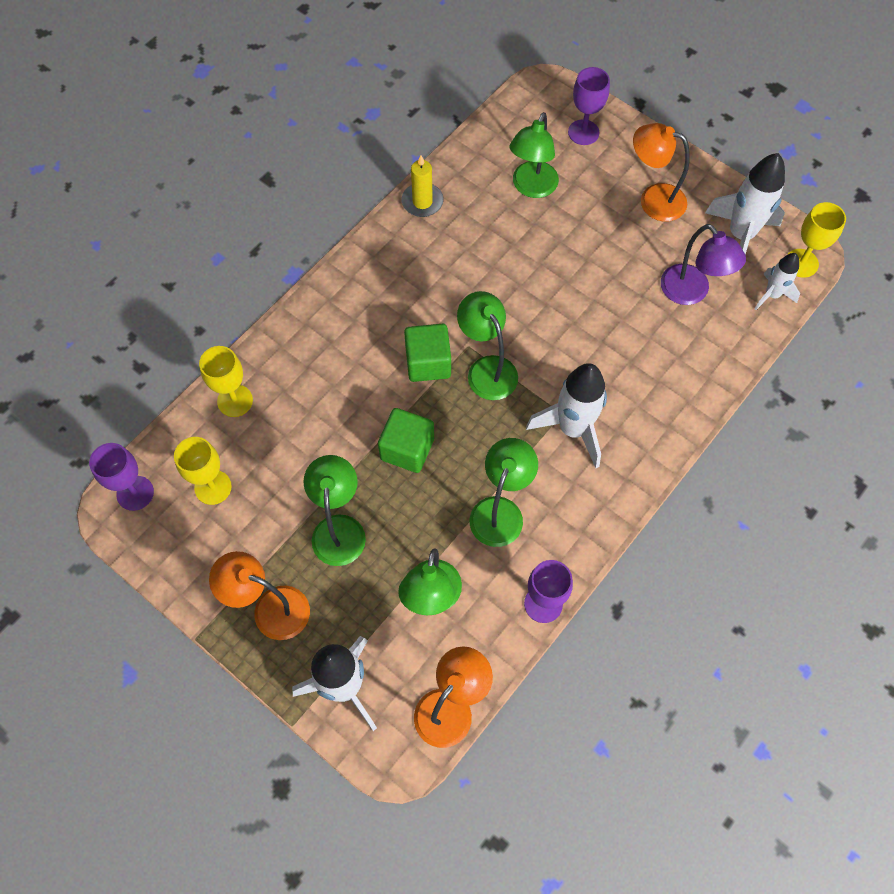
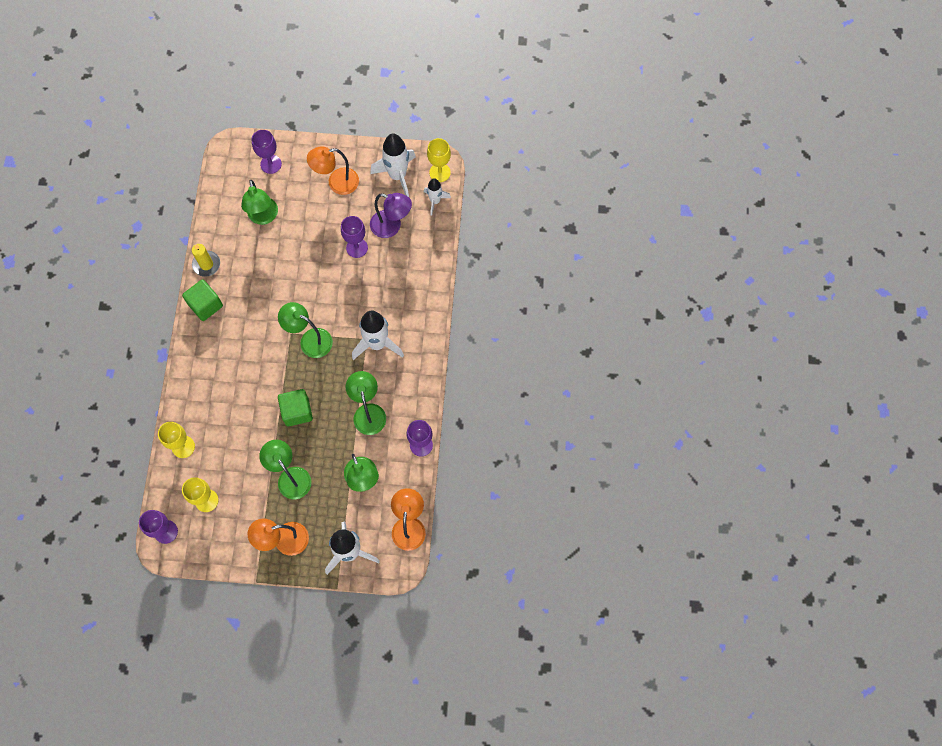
camera: 35 degrees left, 5 degrees up
green cube [404,324,451,382] -> green cube moved to [182,279,223,321]
none -> purple goblet [341,216,368,258]

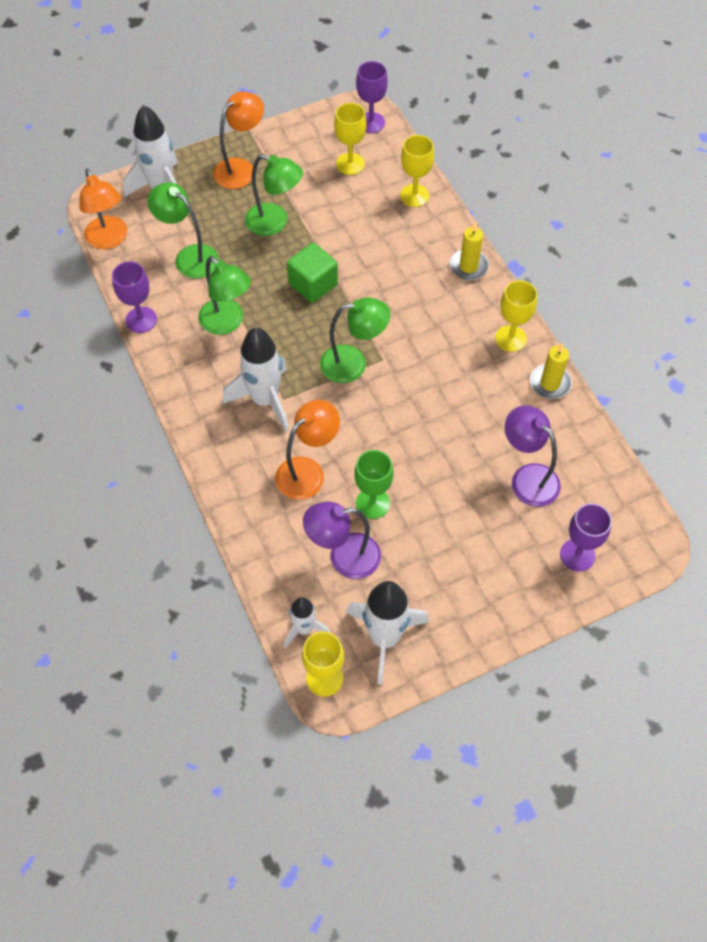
camera: 150 degrees right, 10 degrees down
green cube [182,279,223,321] -> yellow goblet [495,281,537,352]
green lamp [241,180,278,225] -> purple lamp [505,405,561,507]
orange lamp [307,146,359,195] -> orange lamp moved to [275,400,340,500]
purple goblet [341,216,368,258] -> green goblet [354,450,393,519]
none -> yellow candle [449,222,489,280]

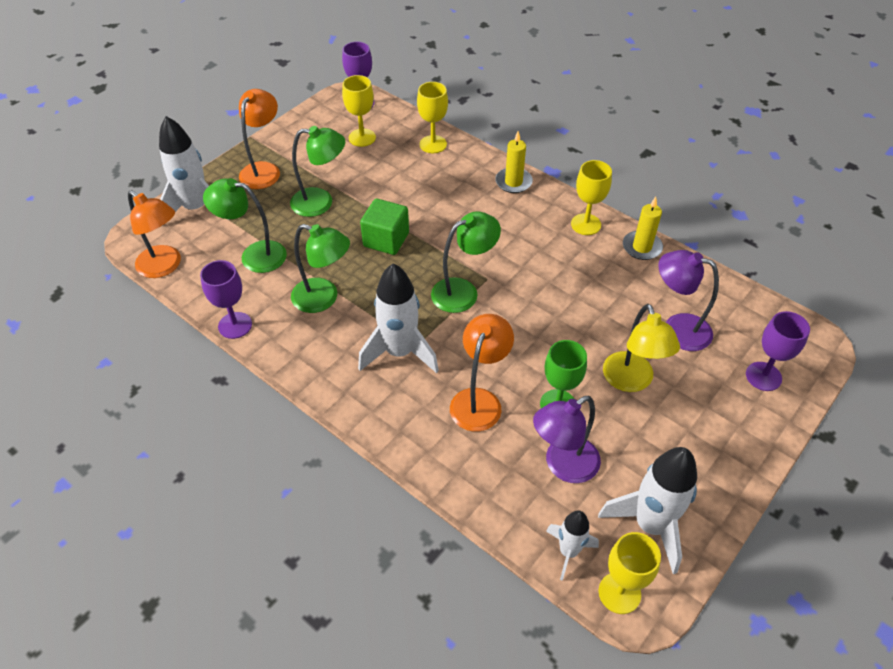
camera: 25 degrees left, 10 degrees down
none -> yellow lamp [603,304,680,392]

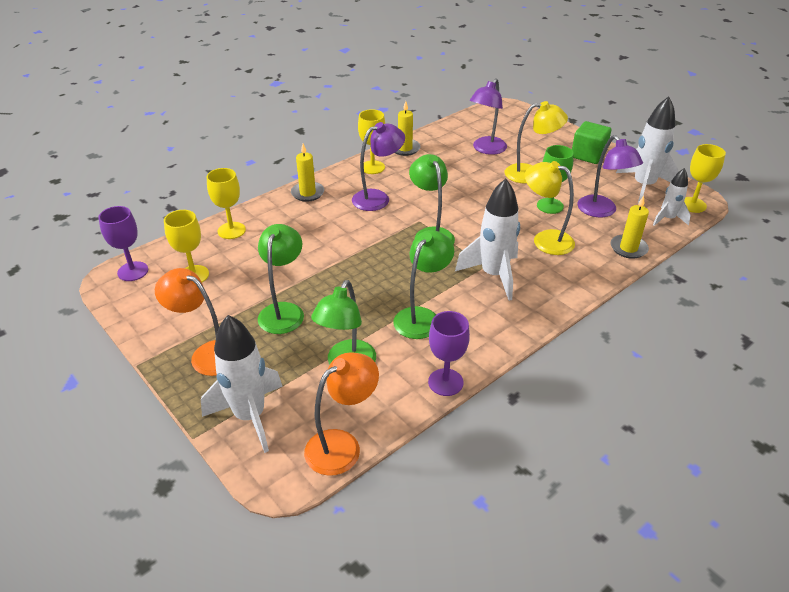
camera: 80 degrees left, 10 degrees down
green cube [360,199,409,255] -> green cube moved to [572,121,611,164]
orange lamp [450,314,514,432] -> yellow lamp [524,161,575,255]
purple goblet [746,311,810,391] -> none
none -> purple lamp [352,122,405,211]
none -> yellow candle [610,196,649,259]

